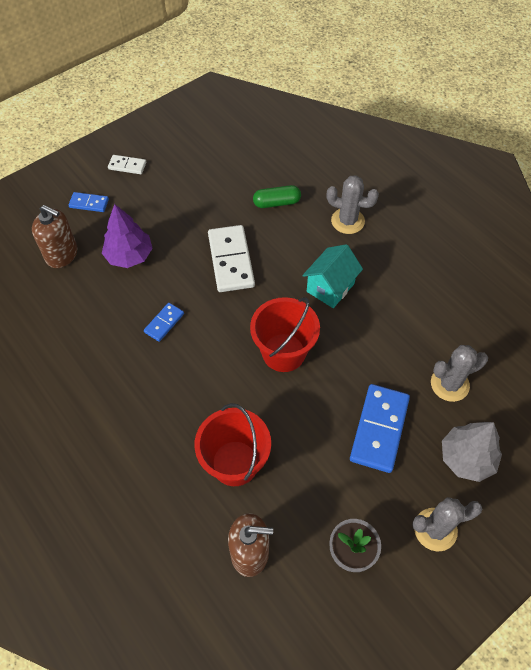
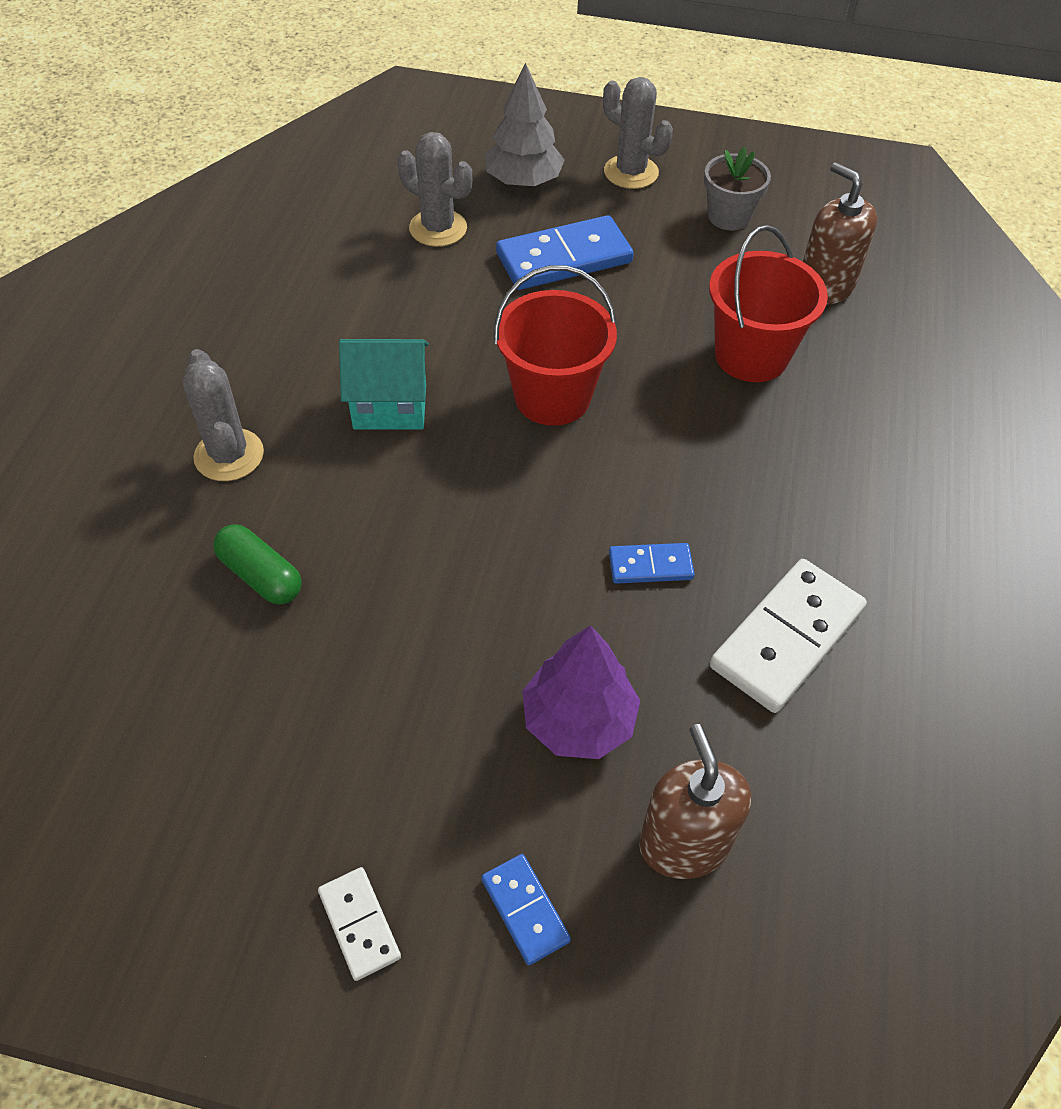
camera: 130 degrees left, 5 degrees down
white domino [208,225,255,292] -> white domino moved to [710,559,867,713]

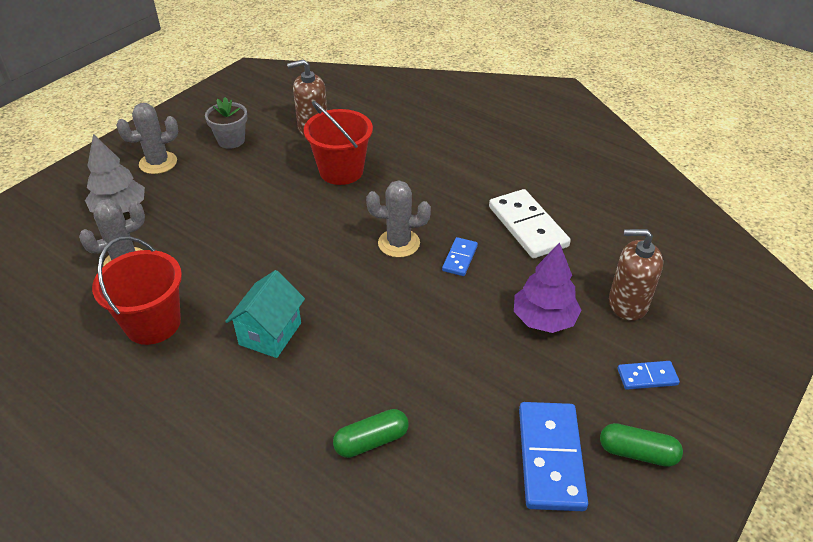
camera: 65 degrees left, 10 degrees down
grey cactus [183,349,264,481] -> grey cactus moved to [366,180,431,258]
white domino [318,867,401,981] -> green capsule [600,423,683,467]
red bucket [494,265,617,426] -> red bucket moved to [92,236,182,345]
blue domino [496,215,634,290] -> blue domino moved to [519,402,588,511]

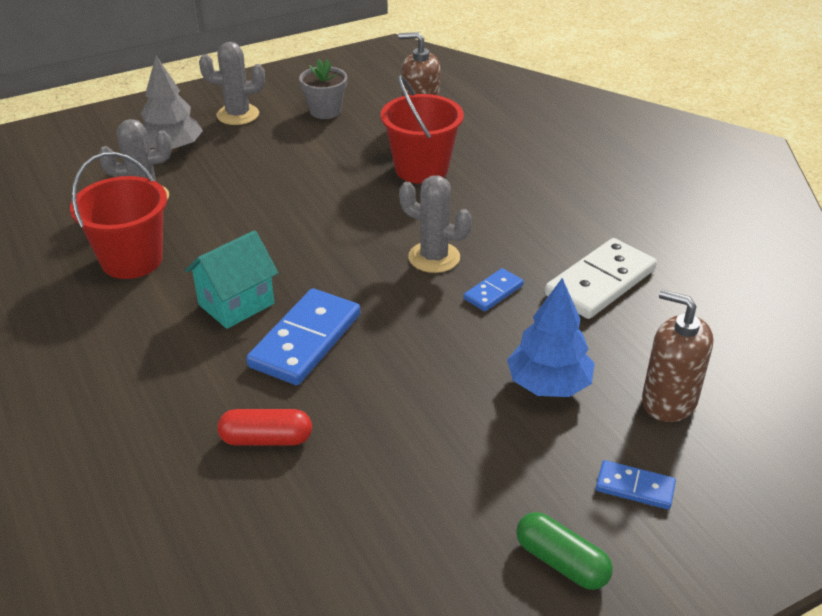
camera: 25 degrees right, 5 degrees down
green capsule [333,409,409,458] -> red capsule [217,409,312,445]
white domino [489,189,571,258] -> white domino turned 45 degrees clockwise [545,238,657,319]
purple tree [514,242,582,333] -> blue tree [507,278,595,397]
blue domino [519,402,588,511] -> blue domino moved to [246,288,360,385]

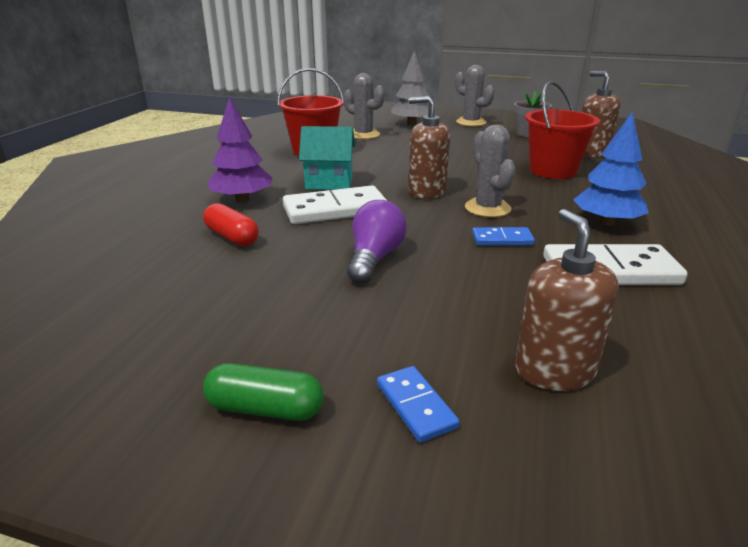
camera: 45 degrees right, 10 degrees down
blue domino [246,288,360,385] -> white domino [283,185,386,224]
blue tree [507,278,595,397] -> blue tree moved to [573,111,649,226]
green capsule [516,512,613,590] -> green capsule turned 75 degrees counterclockwise [203,363,324,421]
none -> purple tree [207,97,272,202]
none -> purple light bulb [347,200,407,284]
none -> brown soap dispenser [409,96,450,199]

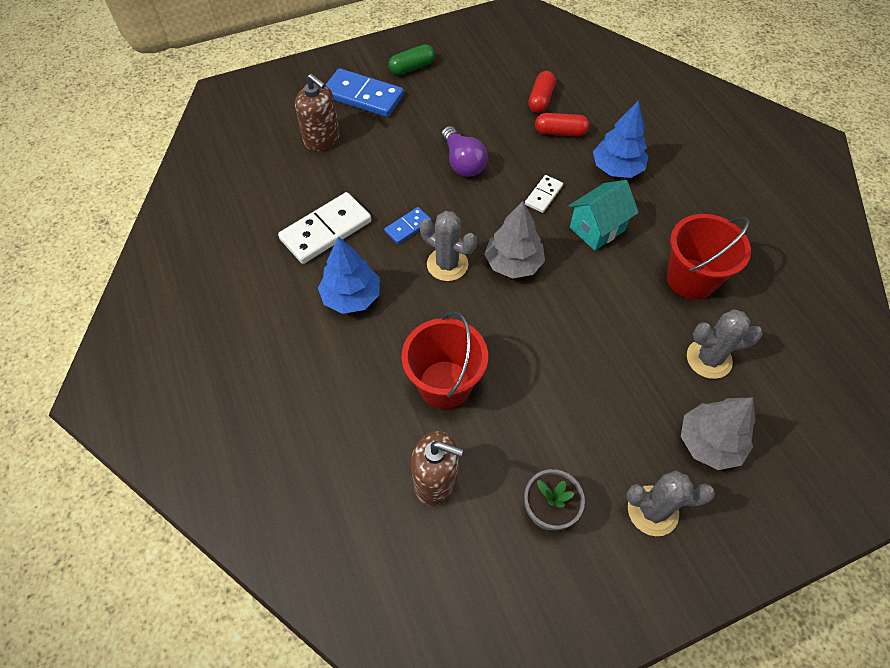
camera: 140 degrees right, 30 degrees up
purple tree [207,97,272,202] -> blue tree [593,100,648,178]
white domino [283,185,386,224] -> white domino [525,175,563,213], size x0.52
blue domino [377,366,460,442] -> blue domino [326,68,404,117], size x1.92
brown soap dispenser [409,96,450,199] -> grey tree [484,201,545,279]
none -> red capsule [528,71,556,113]

